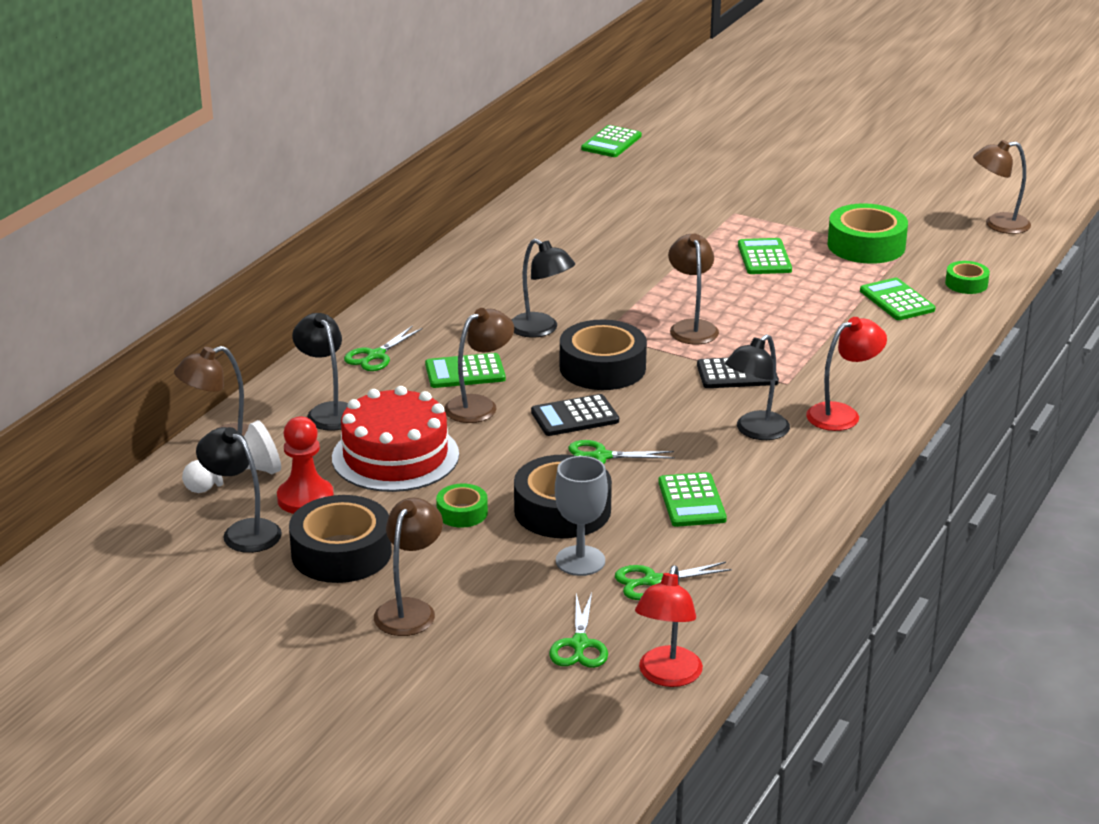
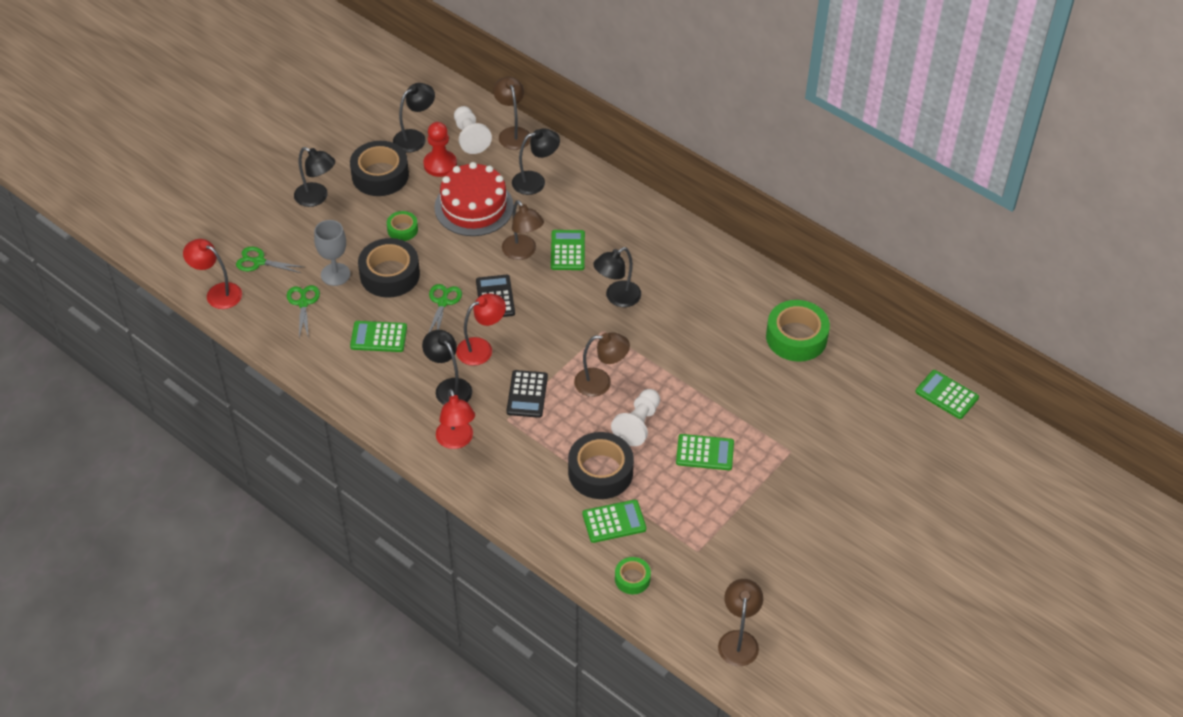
camera: 100 degrees right, 20 degrees up
green scissors [344,326,423,371] -> none
brown lamp [374,498,443,636] -> black lamp [294,147,335,207]
black tape [560,320,647,390] -> black tape moved to [568,432,634,499]
green tape [828,203,908,264] -> green tape moved to [766,300,830,362]
none -> red lamp [456,293,506,366]
none -> white pawn [611,389,660,446]

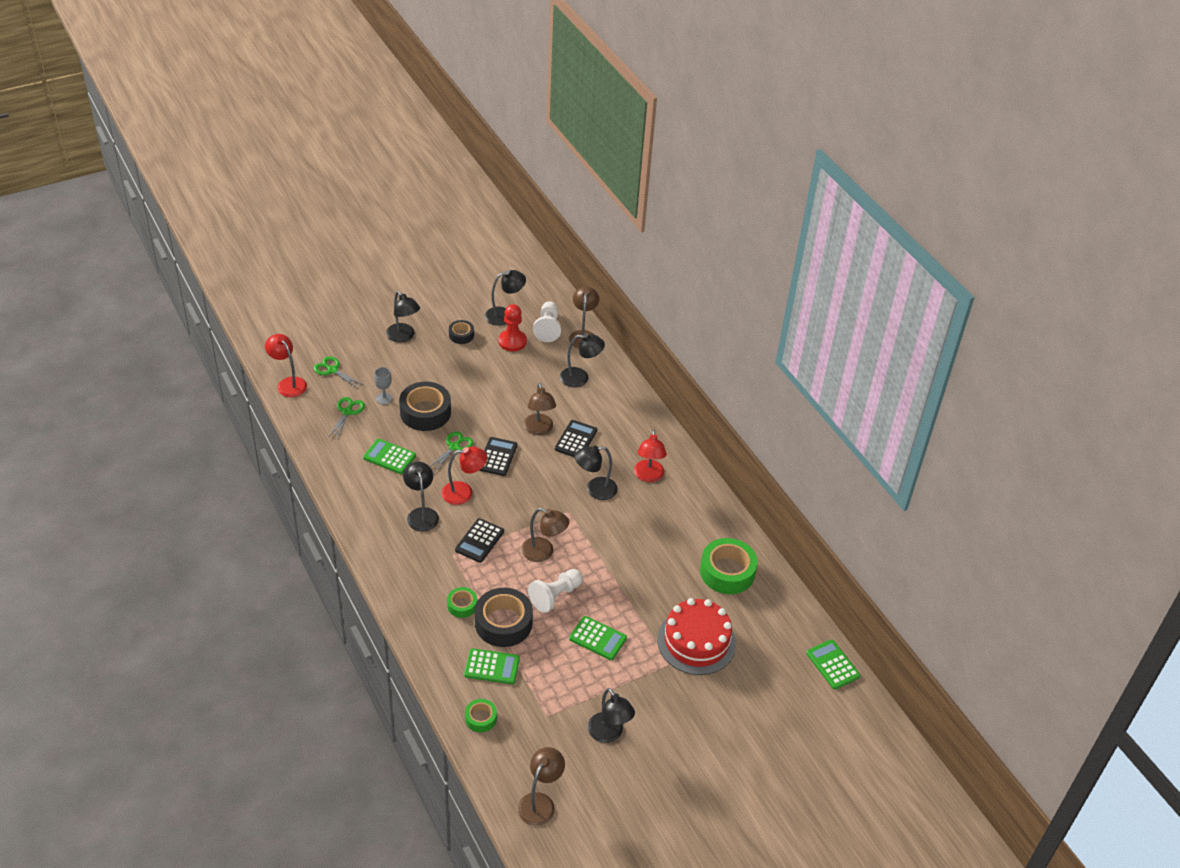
camera: 20 degrees right, 5 degrees down
grey goblet [314,220,350,286] -> grey goblet [374,367,393,405], size x0.66
black tape [350,141,409,196] -> black tape [449,320,474,344], size x0.52
green tape [387,211,418,241] -> green tape moved to [447,587,477,618]
red cake [434,162,514,236] -> red cake moved to [657,598,736,675]
red lamp [436,389,475,449] -> red lamp moved to [634,430,667,482]
green calculator [551,230,585,270] -> black calculator [555,420,597,457]
none -> black lamp [587,688,635,743]

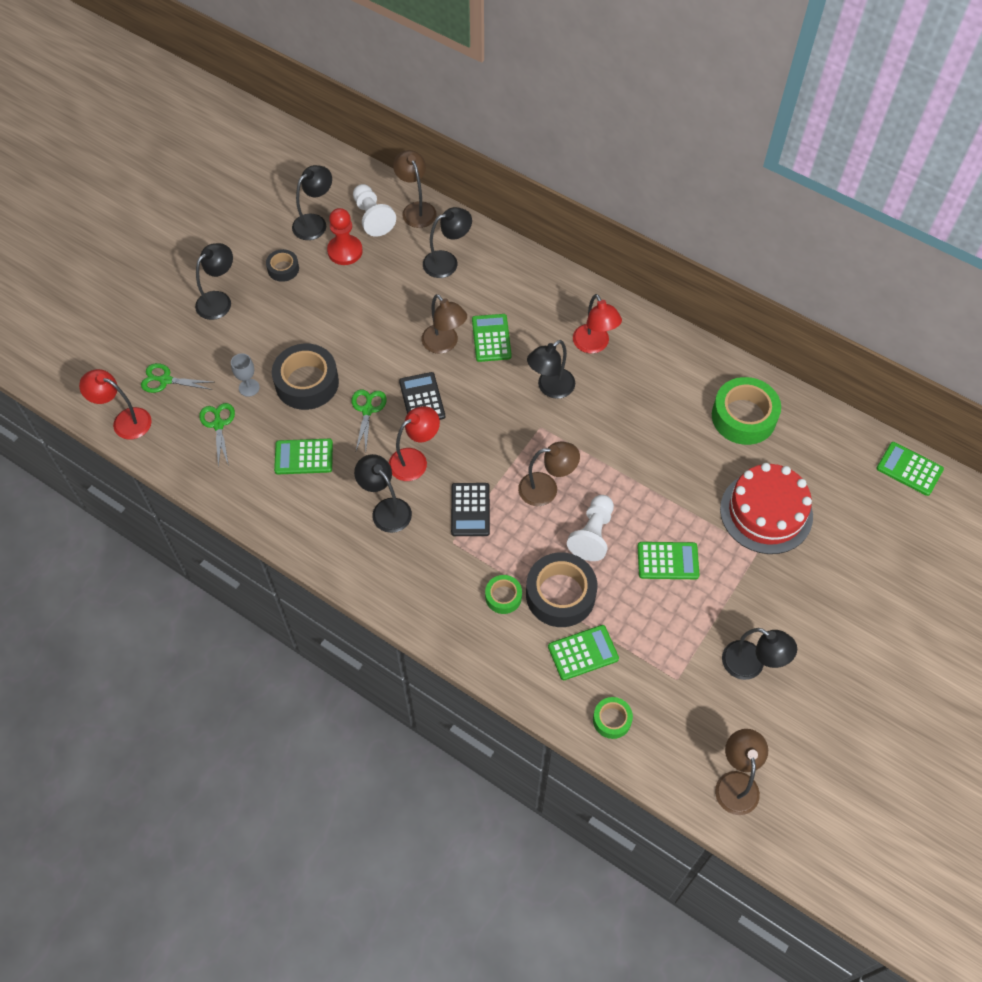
camera: 25 degrees left, 15 degrees up
black lamp [386,291,420,343] -> black lamp turned 75 degrees counterclockwise [195,243,233,320]
black calculator [555,420,597,457] -> green calculator [472,314,512,362]

